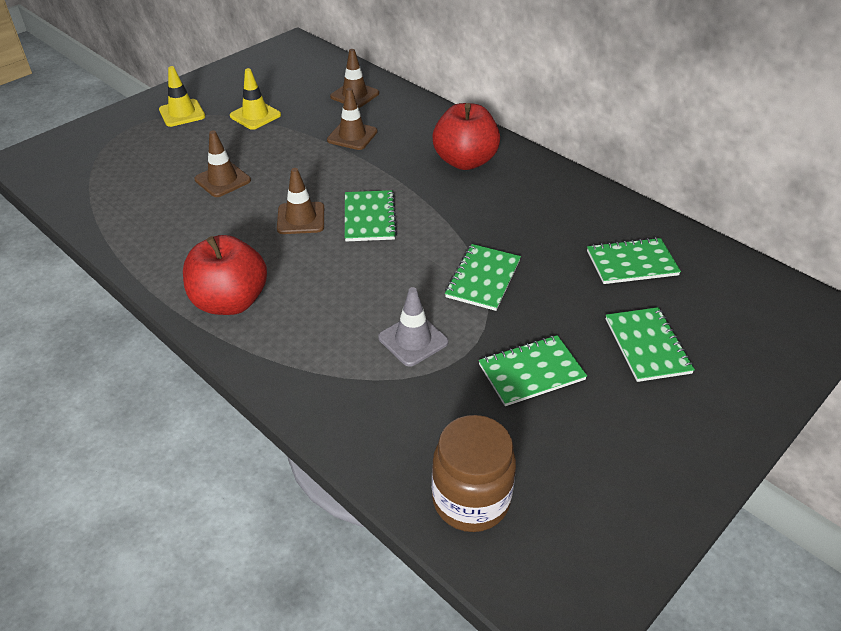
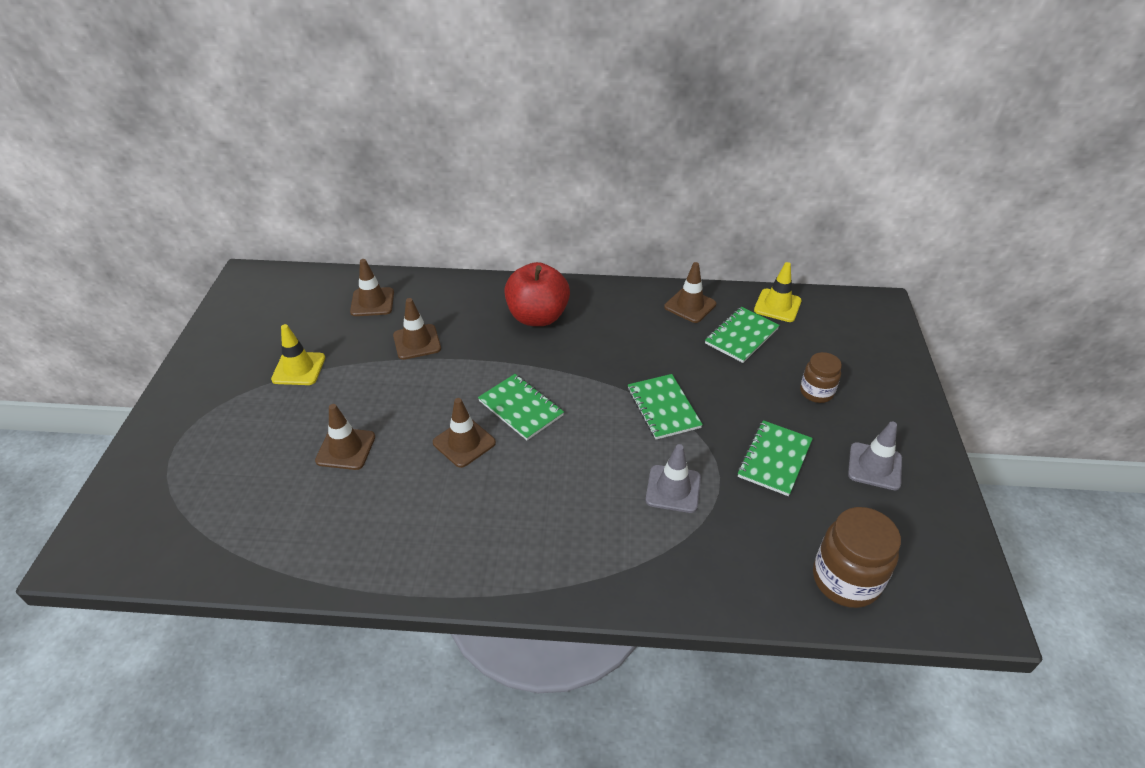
camera: 40 degrees left, 0 degrees up
yellow traffic cone [159,66,205,127] -> yellow traffic cone moved to [754,262,802,322]
red apple [183,235,267,315] -> none
green notebook [606,307,695,382] -> brown jar [800,352,842,403]
none -> brown traffic cone [664,262,716,323]
none -> grey traffic cone [848,422,902,490]

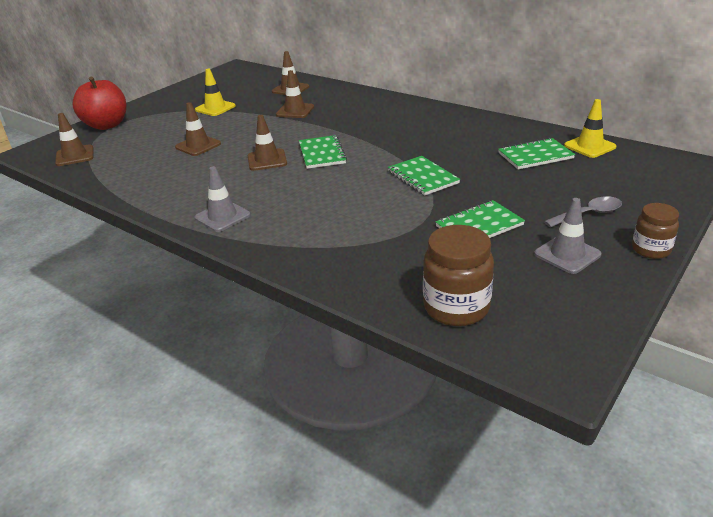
camera: 35 degrees right, 10 degrees down
red apple [504,262,570,326] -> red apple moved to [72,77,127,130]
green notebook [628,374,703,439] -> green notebook turned 45 degrees counterclockwise [388,156,460,195]
grey traffic cone [646,444,701,513] -> grey traffic cone moved to [195,166,251,232]
brown traffic cone [664,262,716,323] -> brown traffic cone moved to [55,113,93,166]
brown jar [800,352,842,403] -> brown jar moved to [632,203,679,259]
none -> grey spoon [544,196,622,228]

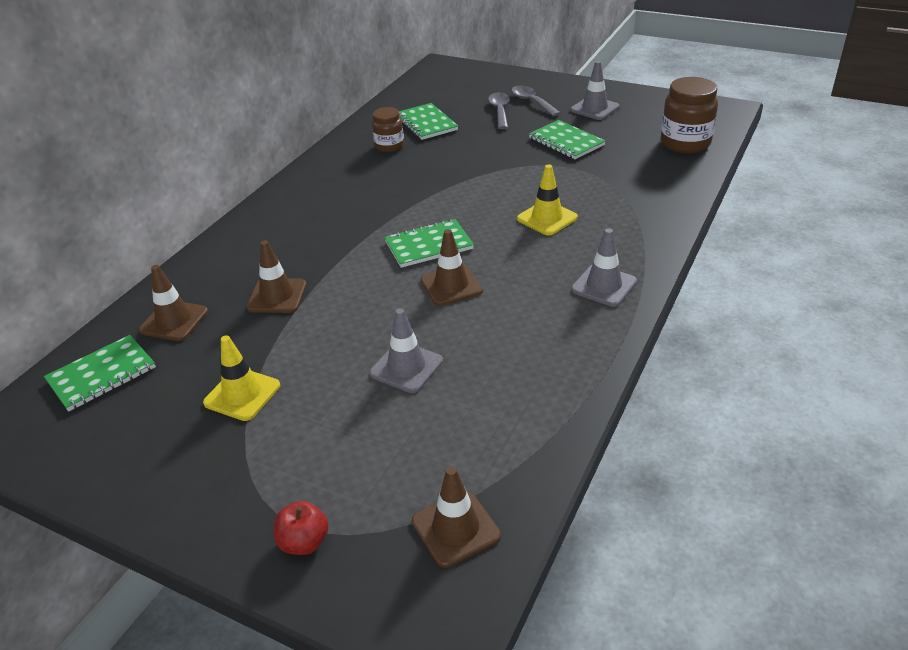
camera: 100 degrees left, 5 degrees up
red apple [72,77,127,130] -> red apple [274,501,329,555], size x0.49
brown traffic cone [175,102,221,156] -> grey traffic cone [370,308,443,393]
green notebook [388,156,460,195] -> green notebook moved to [44,335,156,412]
yellow traffic cone [564,99,617,158] -> yellow traffic cone moved to [517,164,578,236]
brown jar [632,203,679,259] -> brown jar moved to [372,107,404,152]
none -> grey spoon [488,92,510,129]

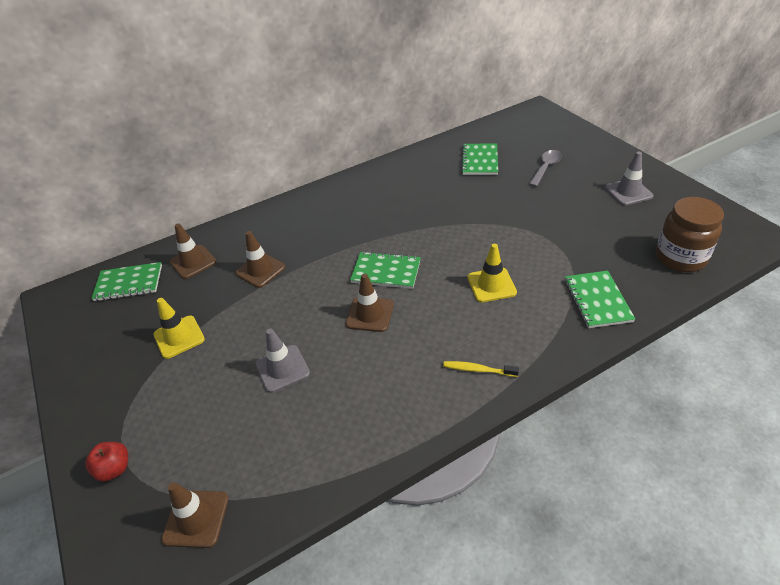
camera: 35 degrees right, 5 degrees up
brown jar [372,107,404,152] -> none
grey spoon [512,85,560,116] -> none
green notebook [529,120,606,159] -> green notebook moved to [565,271,635,328]
grey traffic cone [571,228,637,307] -> yellow toothbrush [443,361,519,377]

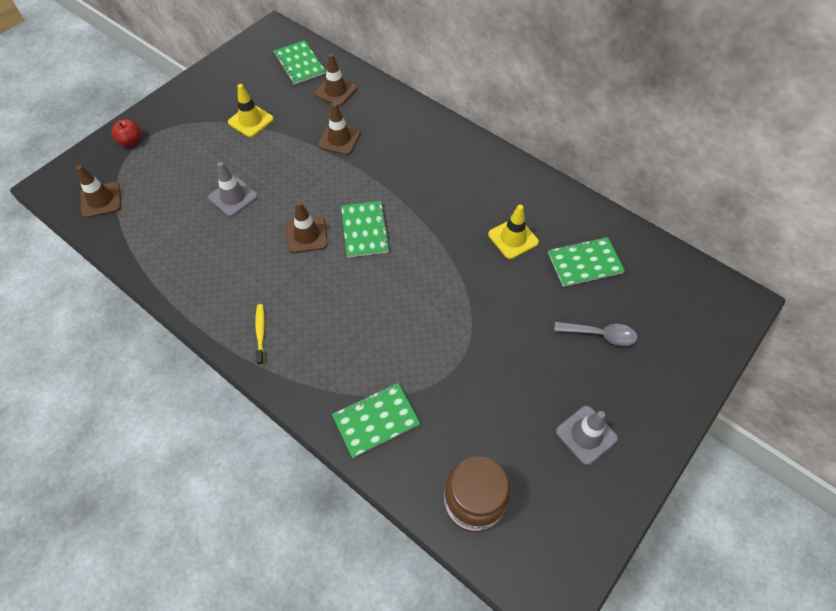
camera: 65 degrees right, 15 degrees up
yellow traffic cone [467,244,517,303] -> yellow traffic cone moved to [488,205,539,259]

